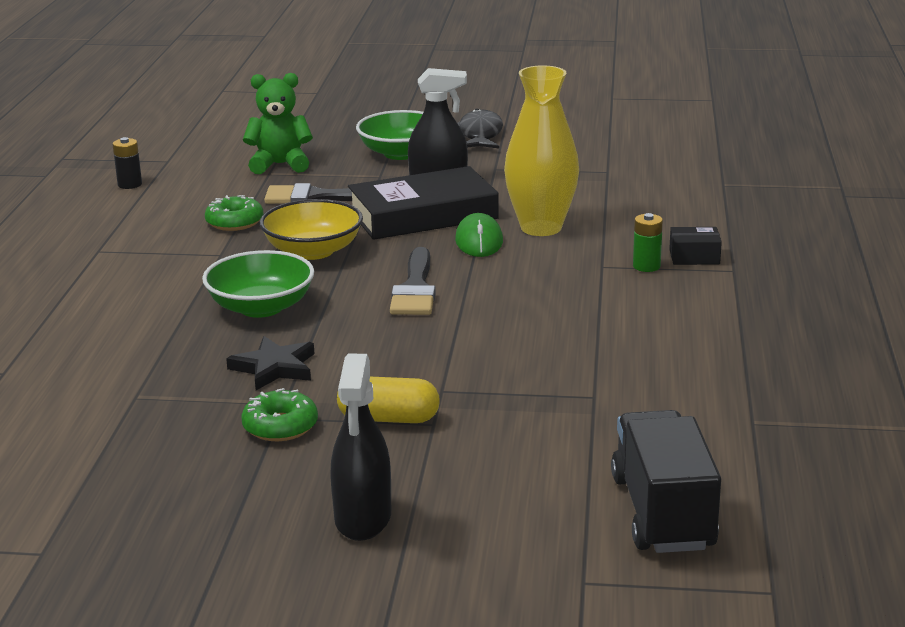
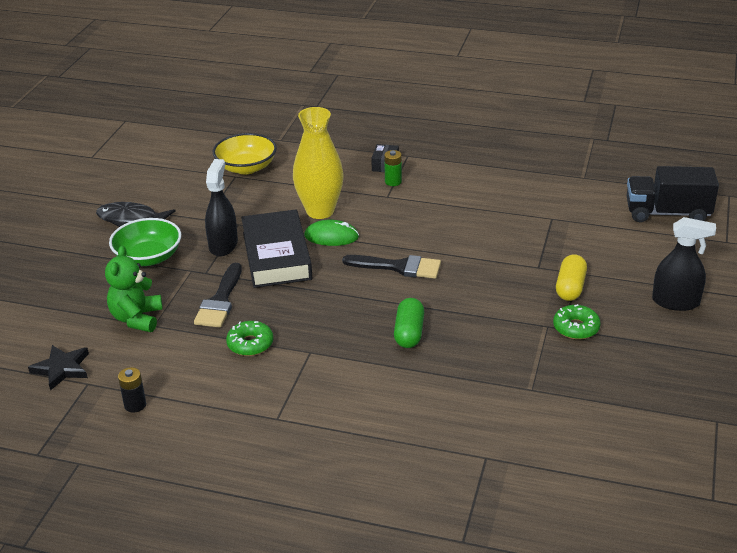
camera: 80 degrees left, 10 degrees up
green bowl [202,250,314,318] -> green capsule [394,298,424,348]
black star [226,336,314,390] -> black star moved to [28,345,89,391]
yellow bowl [260,199,363,260] -> yellow bowl moved to [213,133,277,174]

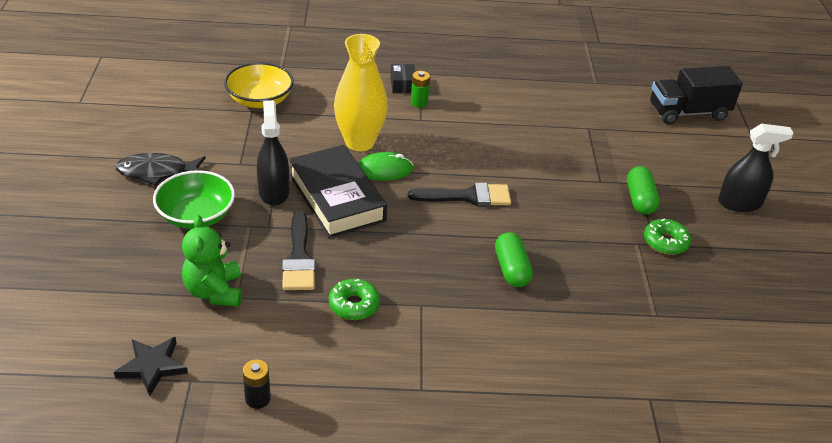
camera: 20 degrees left, 5 degrees up
yellow capsule [556,254,587,301] -> green capsule [627,166,660,214]

